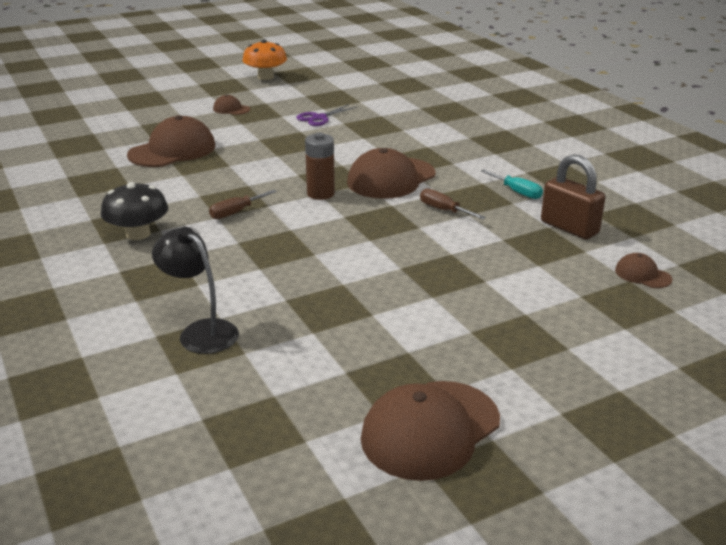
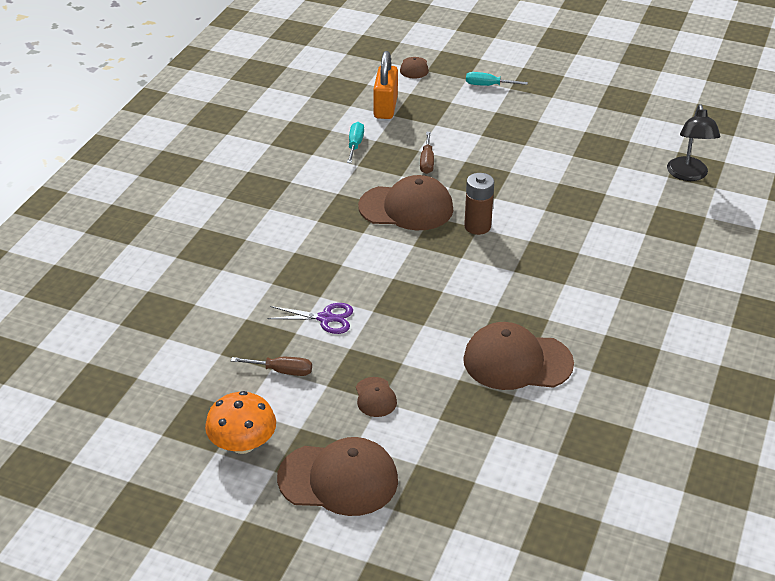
camera: 130 degrees left, 10 degrees up
black mushroom [101,182,168,240] -> none
brown screwdriver [209,190,277,219] -> brown screwdriver moved to [231,357,312,376]
brown cap [361,381,500,481] -> brown cap moved to [277,437,398,516]
brown padlock [541,154,606,240] -> orange padlock [373,51,398,119]
none -> turquoise screwdriver [466,72,528,86]

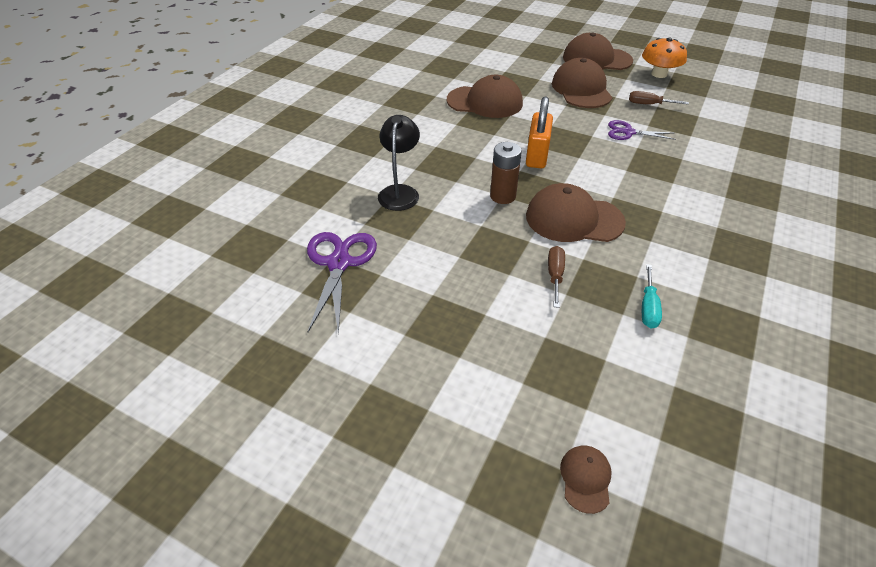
camera: 175 degrees left, 5 degrees up
brown cap [356,377,397,417] -> brown cap [552,58,613,108], size x2.10
orange padlock [373,51,398,119] -> orange padlock moved to [526,96,553,168]
turquoise screwdriver [466,72,528,86] -> none
black lamp [667,104,720,181] -> black lamp moved to [378,115,420,211]
none -> purple scissors [307,232,377,335]

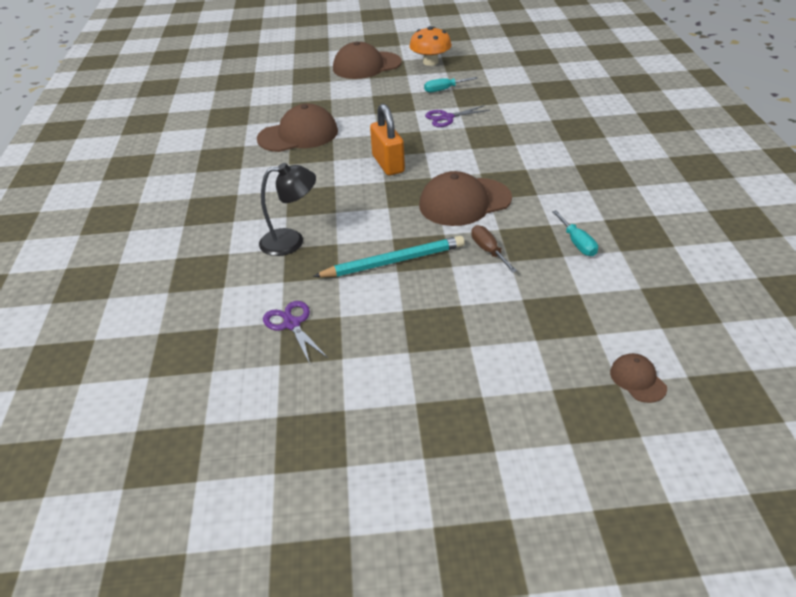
camera: 30 degrees left, 5 degrees down
purple scissors [307,232,377,335] -> purple scissors [263,301,328,364], size x0.63
black lamp [378,115,420,211] -> black lamp turned 105 degrees clockwise [259,163,316,256]
brown battery [490,142,522,204] -> none
brown cap [552,58,613,108] -> none
brown screwdriver [629,91,689,105] -> turquoise screwdriver [424,77,478,93]
none -> turquoise pencil [313,236,465,277]

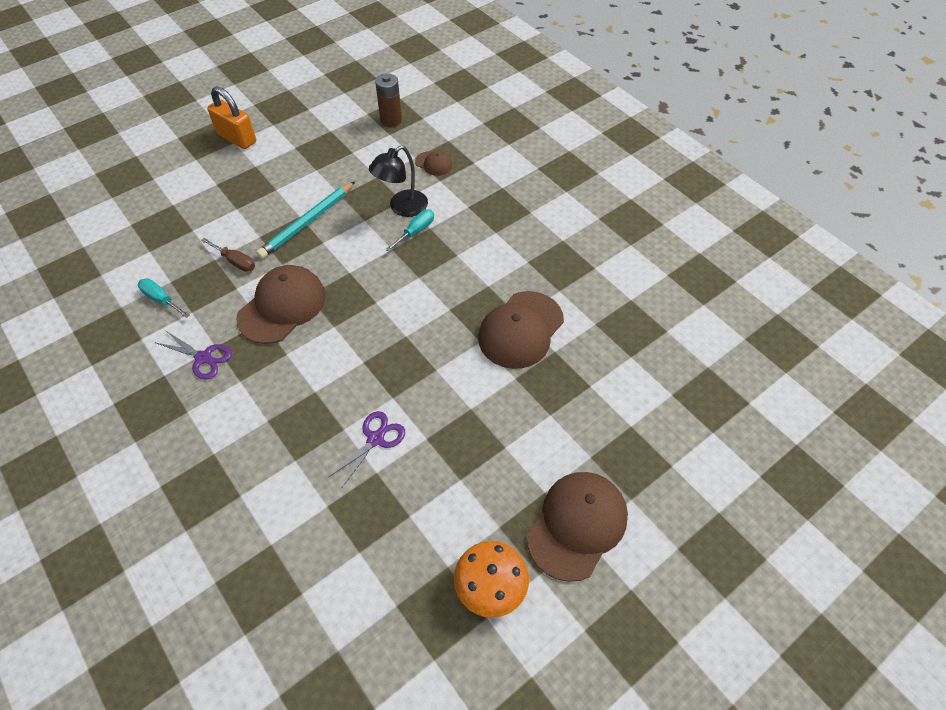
camera: 145 degrees right, 15 degrees up
purple scissors [263,301,328,364] -> purple scissors moved to [156,331,232,380]
orange padlock [370,104,405,176] -> orange padlock moved to [207,86,256,149]
turquoise screwdriver [424,77,478,93] -> turquoise screwdriver moved to [386,210,434,252]
brown cap [610,353,667,403] -> brown cap moved to [415,151,452,176]
none -> brown battery [375,73,402,127]

